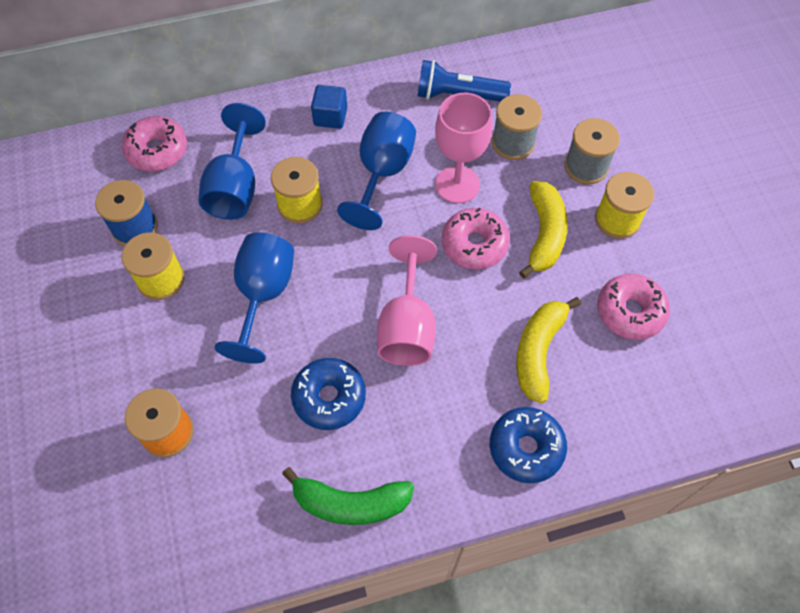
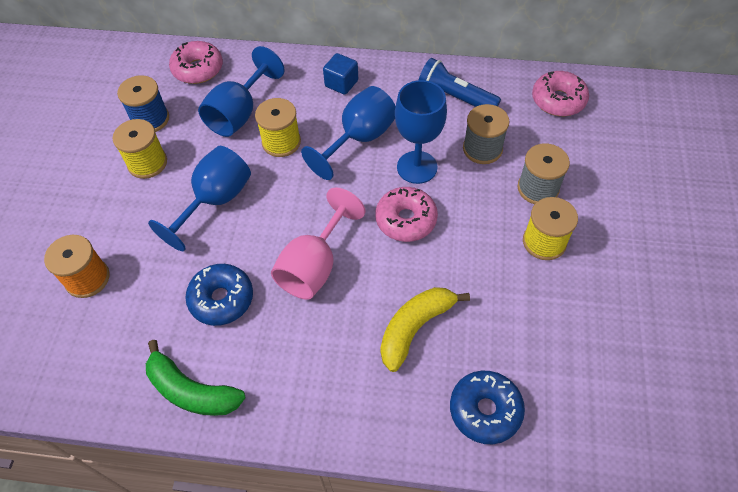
camera: 25 degrees right, 5 degrees down
pink goblet [435,93,493,203] -> blue goblet [395,80,447,184]
blue donut [490,407,567,483] -> blue donut moved to [450,371,525,444]
yellow banana [519,181,568,279] -> none
pink donut [597,274,670,340] -> pink donut moved to [532,71,589,116]

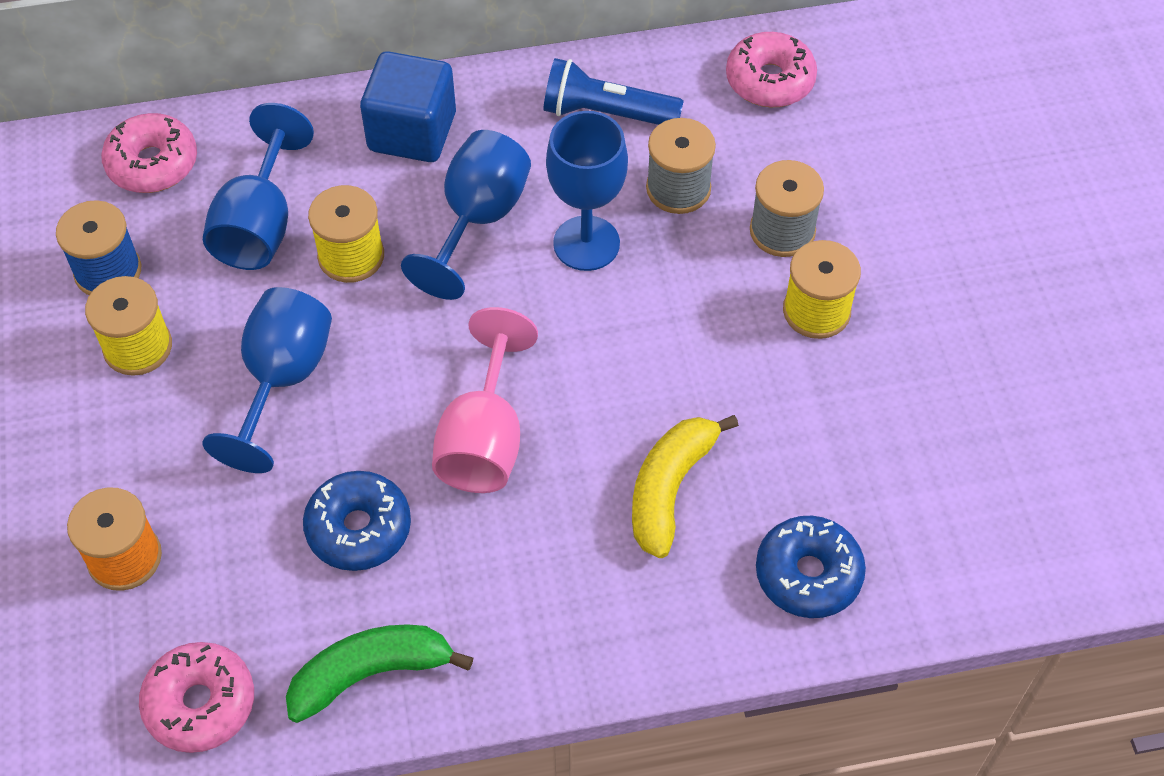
camera: 20 degrees left, 0 degrees up
green banana [146,340,246,416] -> green banana turned 150 degrees clockwise [286,624,473,723]
blue cube [323,53,358,95] -> blue cube [360,51,456,162], size x1.67
pink donut [375,187,438,242] -> pink donut moved to [139,642,254,753]

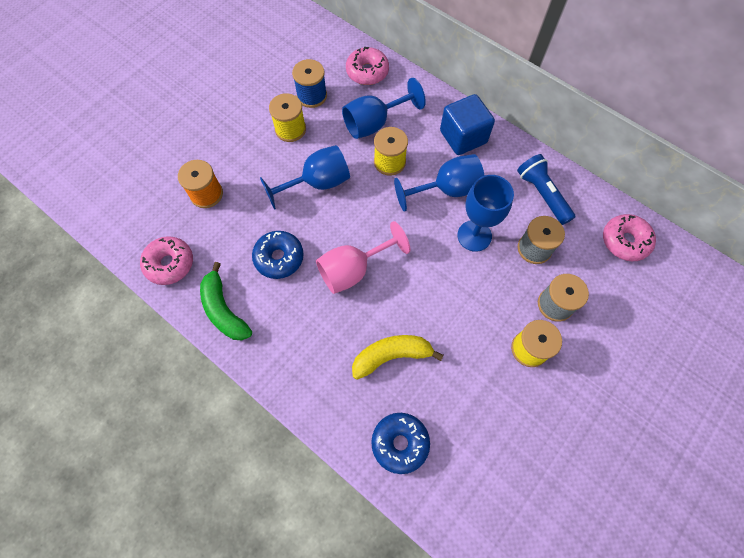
camera: 50 degrees right, 10 degrees up
green banana [286,624,473,723] -> green banana turned 150 degrees counterclockwise [200,262,252,340]

